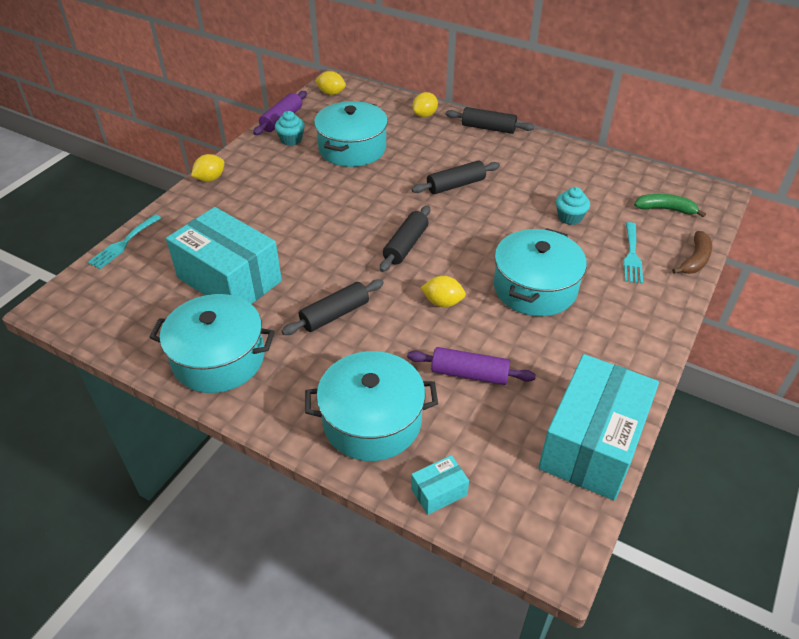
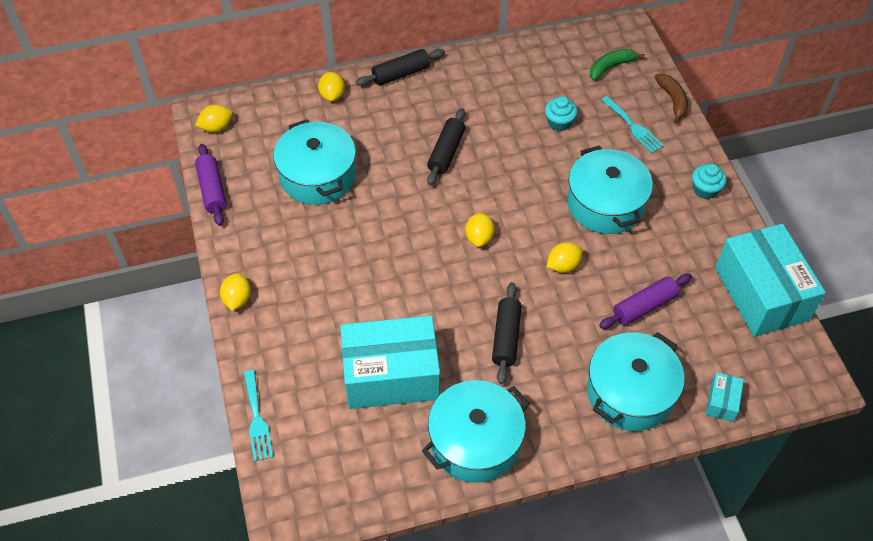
camera: 45 degrees left, 10 degrees up
turquoise cupcake [275,111,305,146] -> turquoise cupcake moved to [692,164,727,199]
black rolling pin [380,205,430,272] -> yellow lemon [465,212,495,247]

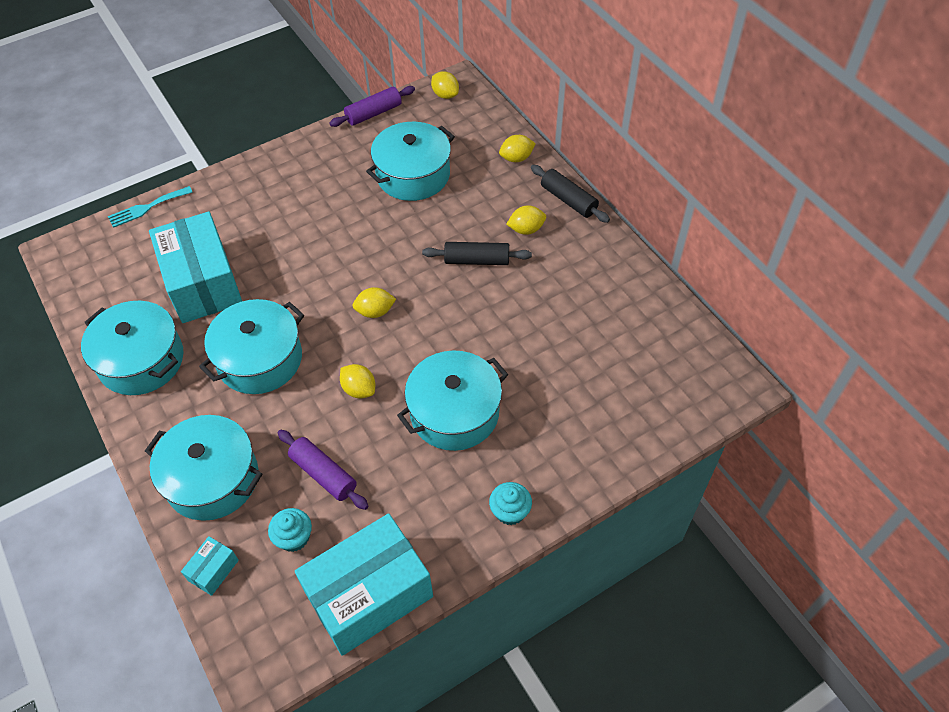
camera: 75 degrees right, 0 degrees up
yellow lemon [220,273,251,311] -> yellow lemon moved to [506,205,546,235]
black rolling pin [492,282,522,384] -> turquoise pot [199,299,304,394]
turquoise cupcake [545,96,578,131] -> turquoise cupcake moved to [268,508,312,552]
green banana [590,49,645,80] -> none
turquoise fork [601,96,664,153] -> none
brown banana [655,73,688,124] -> none
turquoise box [706,372,744,422] -> turquoise box turned 60 degrees counterclockwise [181,536,239,596]

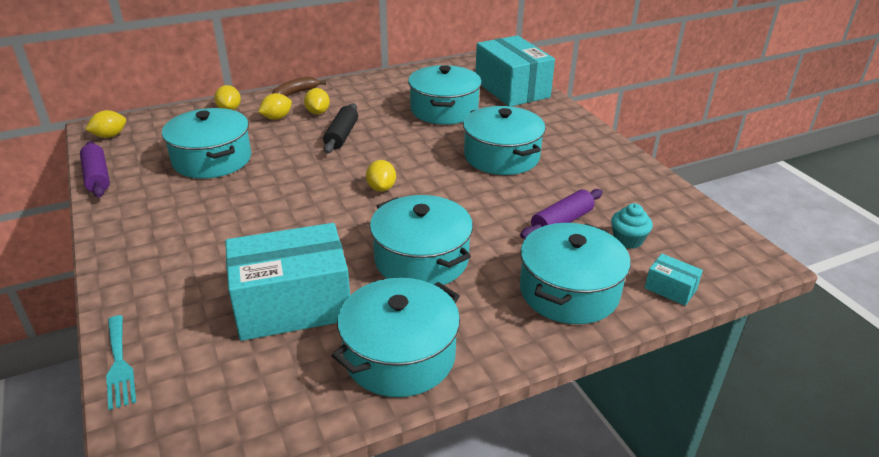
camera: 85 degrees left, 20 degrees down
turquoise box [295,513,433,656] -> turquoise box moved to [475,36,555,106]
yellow lemon [340,364,375,399] -> yellow lemon moved to [258,93,292,120]
turquoise cupcake [489,482,532,525] -> none
black rolling pin [531,165,610,223] -> brown banana [272,77,326,97]
none -> turquoise pot [408,65,482,125]

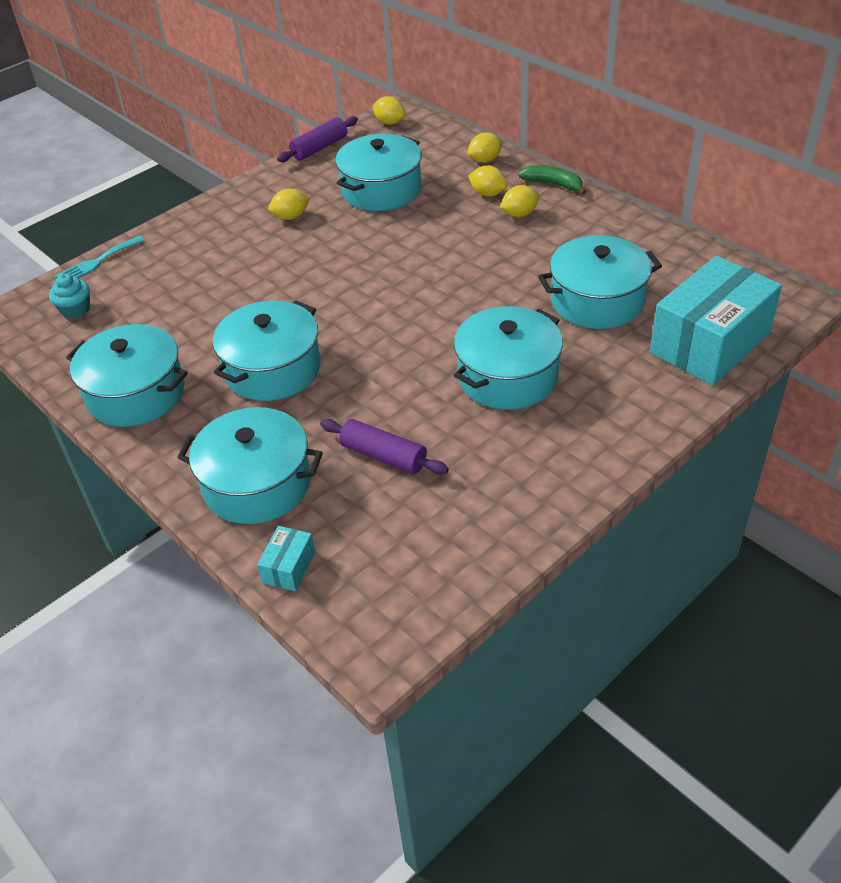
camera: 75 degrees right, 10 degrees up
turquoise box [225,223,350,341] -> none
brown banana [272,77,326,97] -> green banana [518,165,587,195]
black rolling pin [323,103,358,153] -> none
yellow lemon [366,160,396,192] -> yellow lemon moved to [268,188,310,220]
turquoise cupcake [611,203,653,249] -> turquoise cupcake moved to [49,273,90,319]

